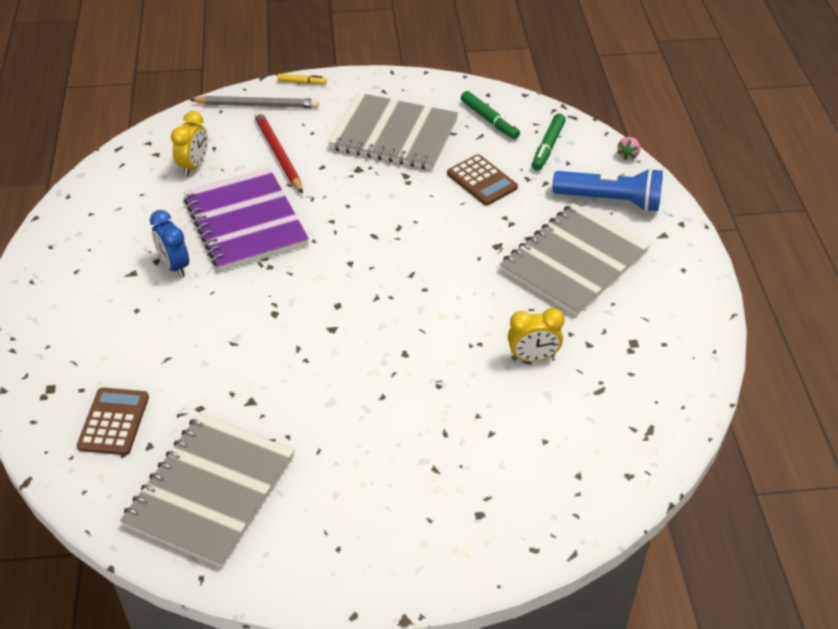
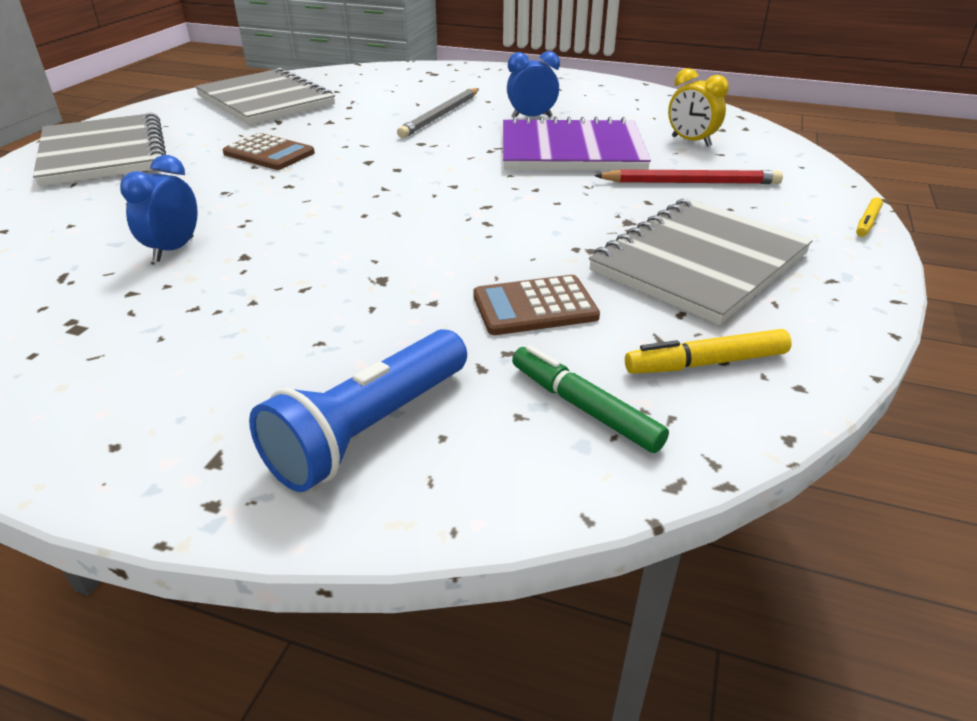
camera: 115 degrees right, 10 degrees down
brown calculator [77,388,149,455] -> brown calculator moved to [222,133,315,170]
grey pencil [190,96,319,108] -> grey pencil moved to [397,88,479,138]
green marker [461,91,520,139] -> yellow marker [625,329,792,374]
grey notebook [500,203,649,316] -> grey notebook moved to [33,112,166,186]
yellow clock [508,308,565,362] -> blue clock [120,155,198,262]
pink strawberry [617,137,640,160] -> none

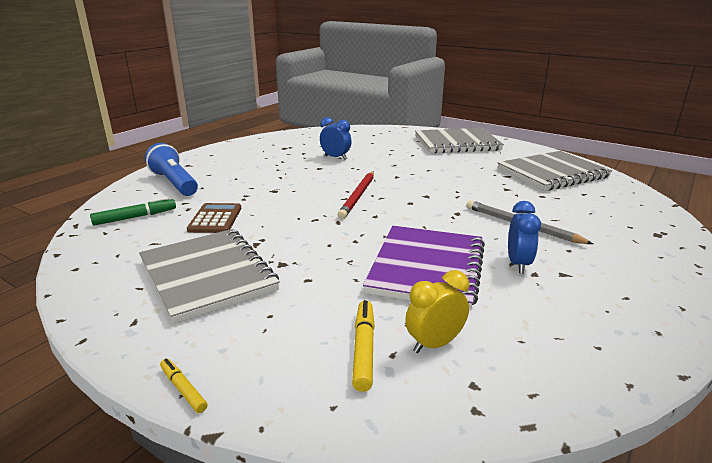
camera: 105 degrees right, 10 degrees down
brown calculator [222,133,315,170] -> none
red pencil [594,169,783,184] -> red pencil moved to [338,171,374,219]
yellow marker [625,329,792,374] -> yellow marker moved to [352,300,375,392]

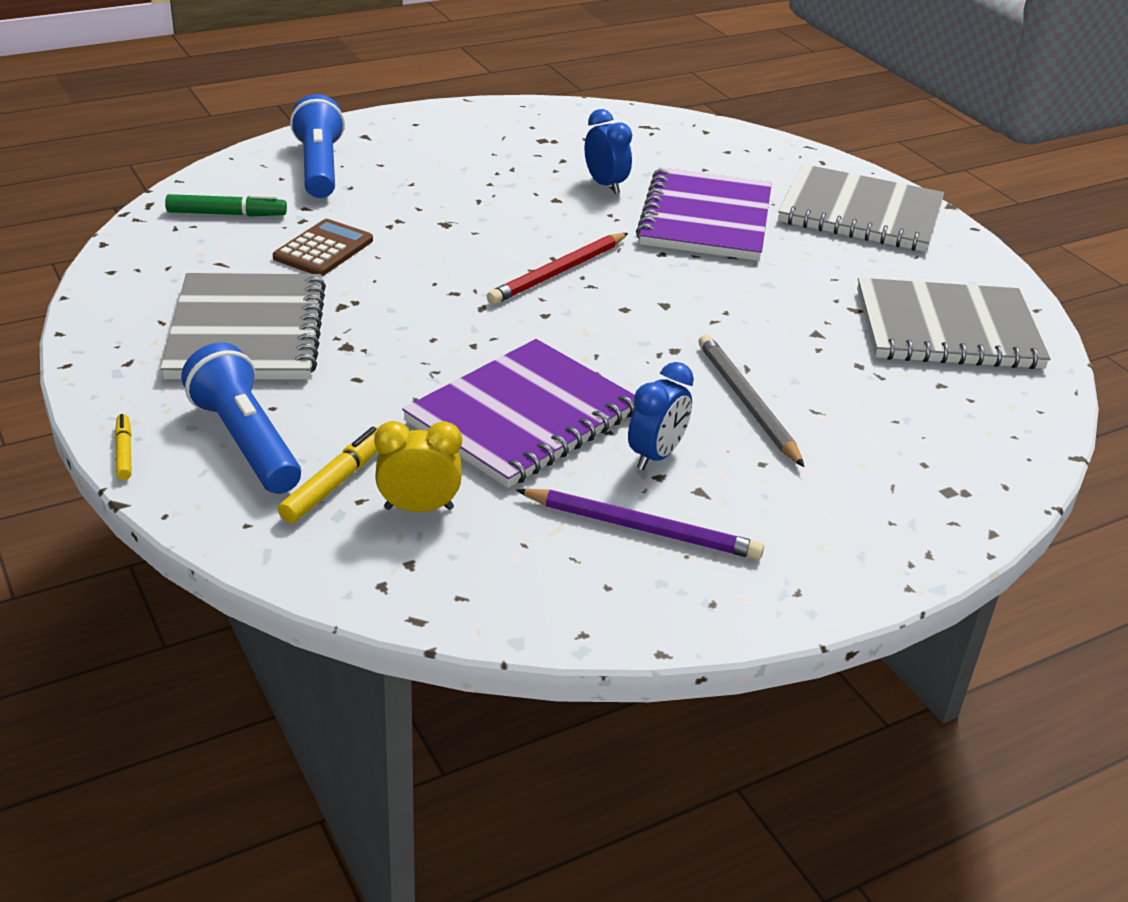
camera: 25 degrees right, 10 degrees up
none -> blue flashlight [181,343,301,494]
none -> purple pencil [516,489,764,560]
none -> purple notebook [636,167,772,261]

